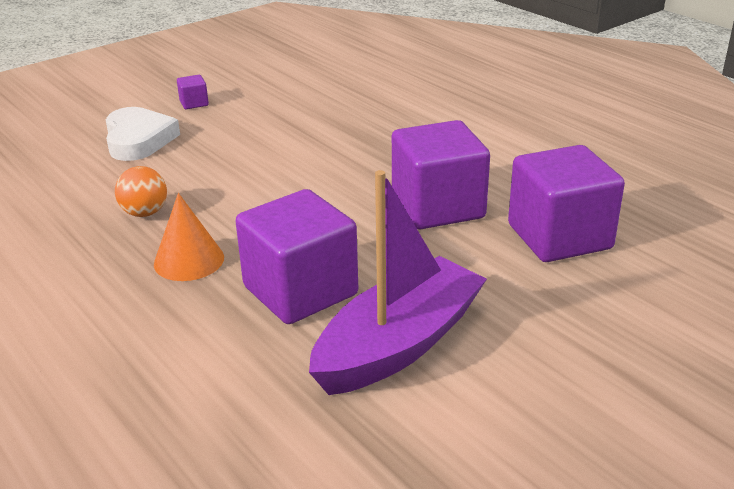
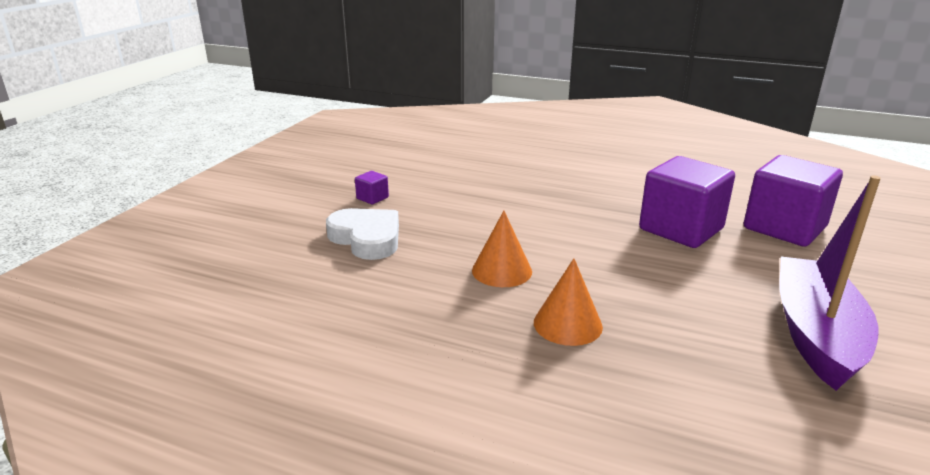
camera: 30 degrees left, 5 degrees down
orange ball [115,166,167,217] -> none
purple cube [235,189,358,324] -> none
none -> orange cone [472,211,532,287]

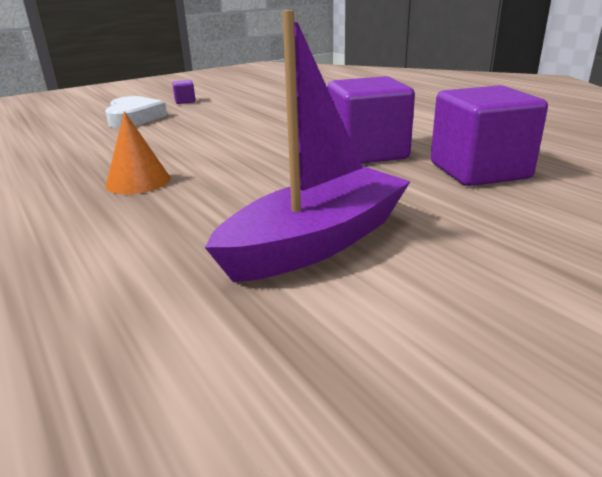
camera: 35 degrees right, 0 degrees up
orange cone [472,211,532,287] -> none

